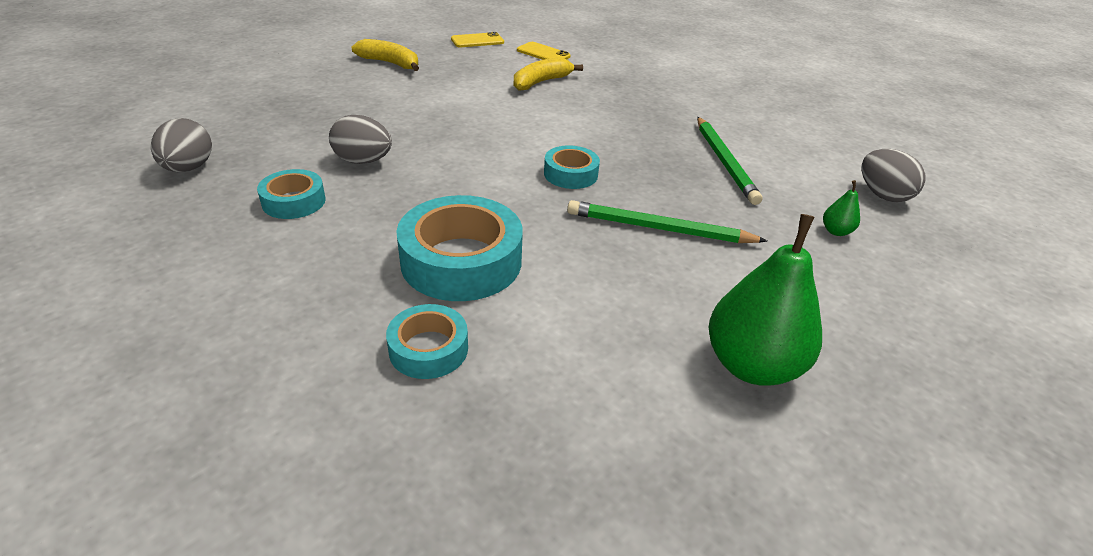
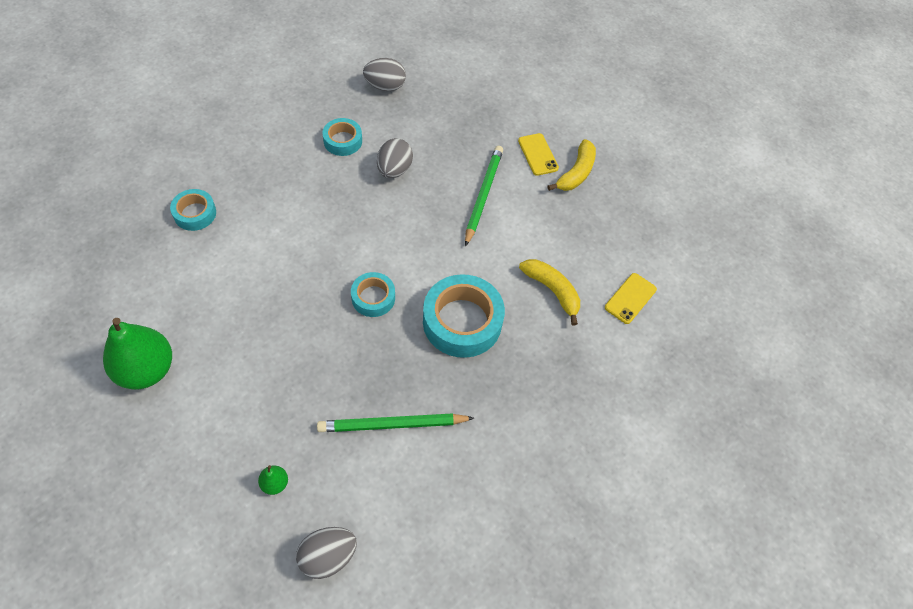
camera: 90 degrees right, 20 degrees up
turquoise tape [396,195,523,301] -> turquoise tape moved to [423,274,505,358]
yellow phone [451,32,504,47] -> yellow phone moved to [518,133,559,176]
green pencil [567,200,768,243] -> green pencil moved to [465,146,503,247]

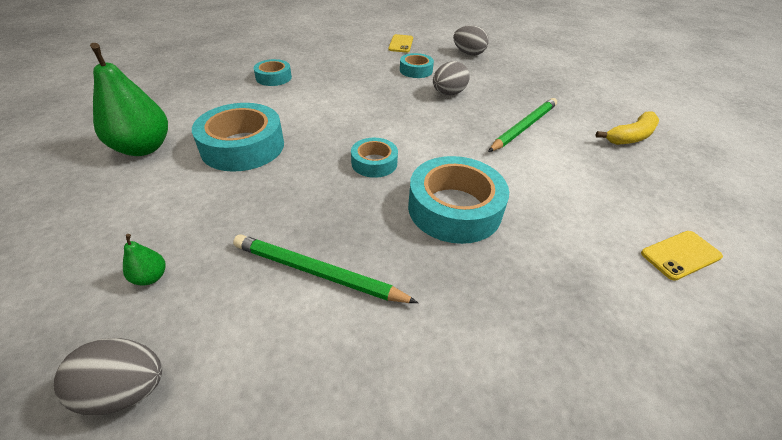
camera: 30 degrees right, 15 degrees down
yellow phone [518,133,559,176] -> yellow phone moved to [388,34,413,53]
yellow banana [519,259,580,326] -> none
none -> turquoise tape [192,103,284,172]

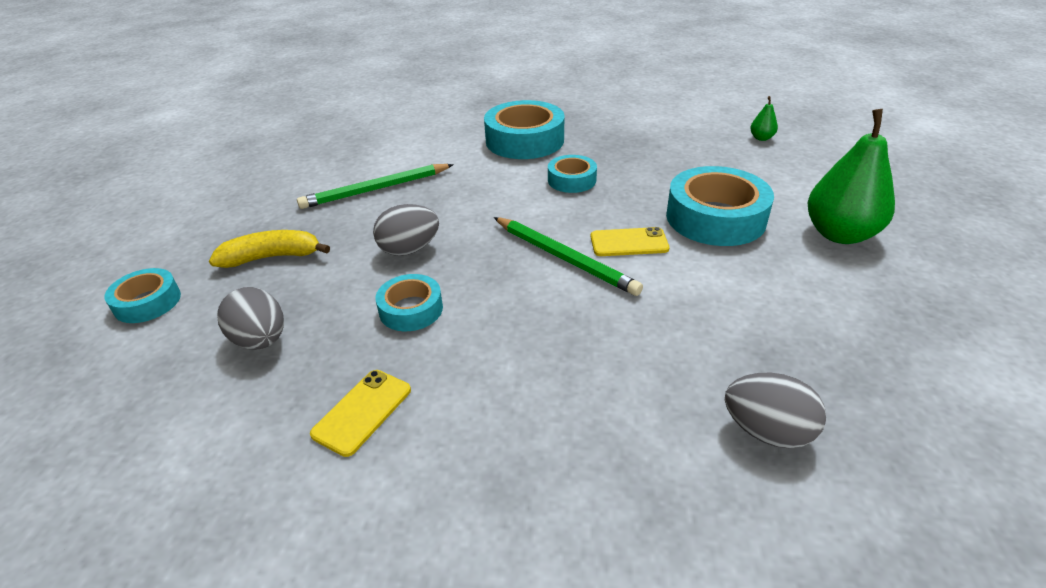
camera: 155 degrees left, 5 degrees down
grey egg [54,338,162,415] -> grey egg moved to [725,373,826,448]
green pencil [233,235,418,303] -> green pencil moved to [494,217,643,296]
turquoise tape [253,59,292,86] -> turquoise tape moved to [104,268,181,323]
yellow banana [595,112,659,145] -> yellow banana moved to [209,230,330,268]
yellow phone [641,231,723,281] -> yellow phone moved to [591,227,669,256]

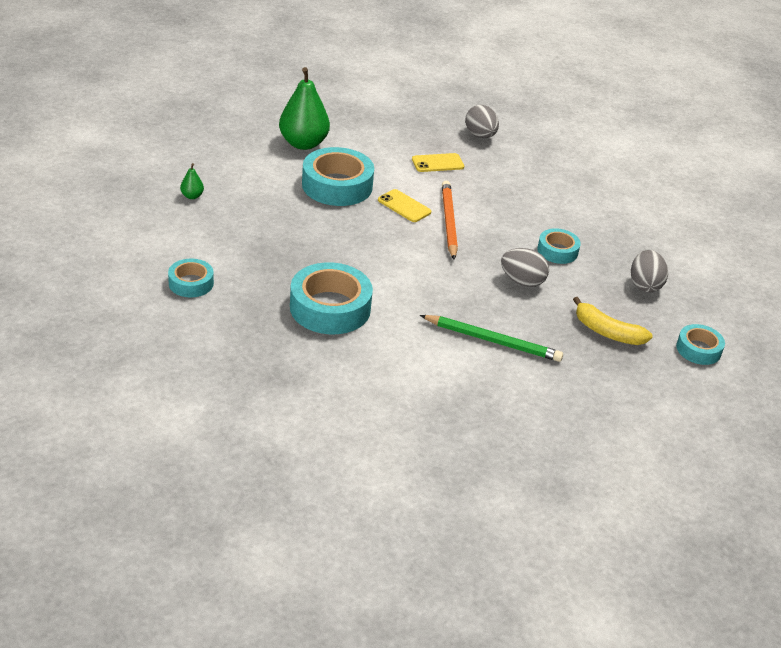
camera: 140 degrees left, 0 degrees up
yellow phone [310,370,411,457] -> yellow phone moved to [412,153,464,172]
green pencil [494,217,643,296] -> orange pencil [442,181,458,260]
turquoise tape [548,155,597,193] -> turquoise tape moved to [168,259,214,297]

